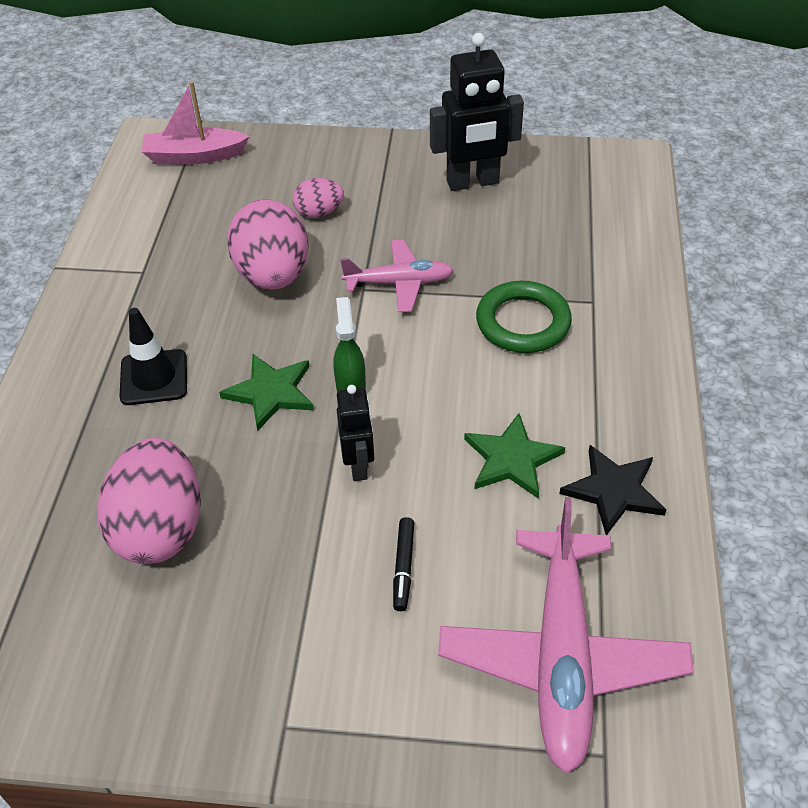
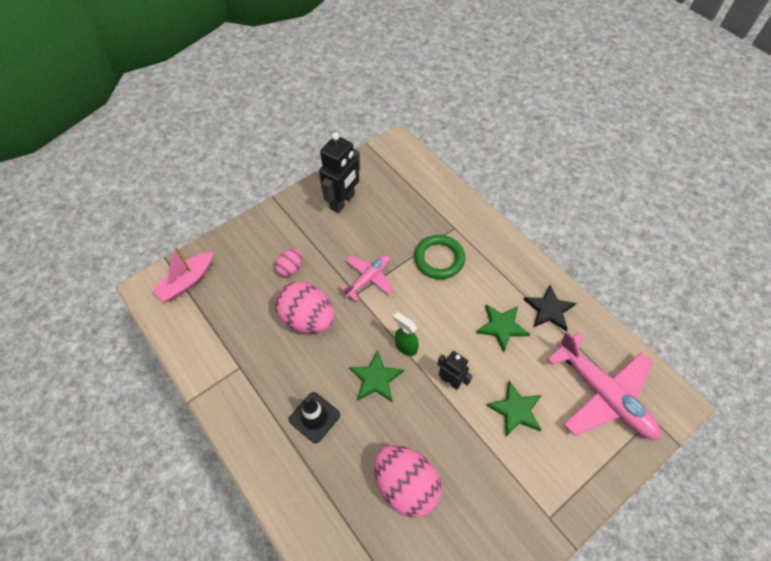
camera: 45 degrees left, 10 degrees up
black marker [393,517,414,611] -> green star [486,381,542,436]

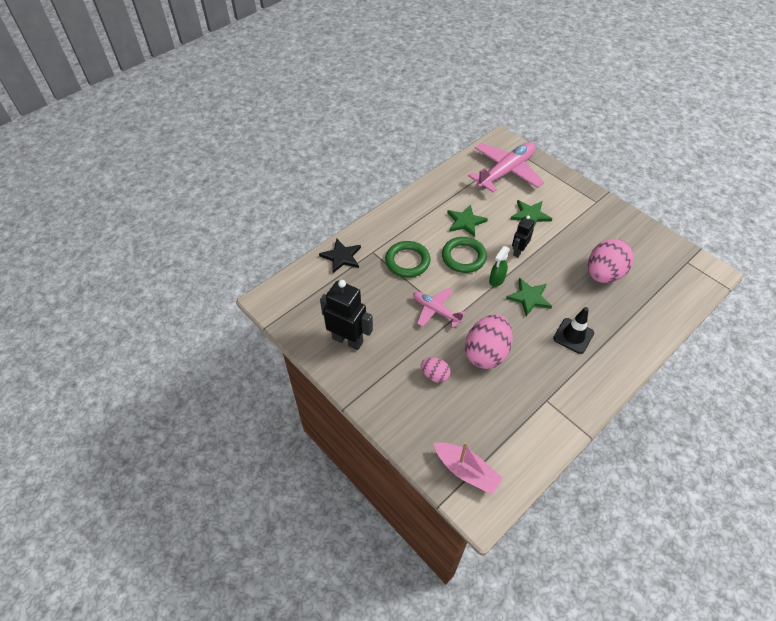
camera: 95 degrees left, 5 degrees down
black star [524,285,576,331] -> black star moved to [319,238,361,273]
none -> green ring [442,237,487,273]

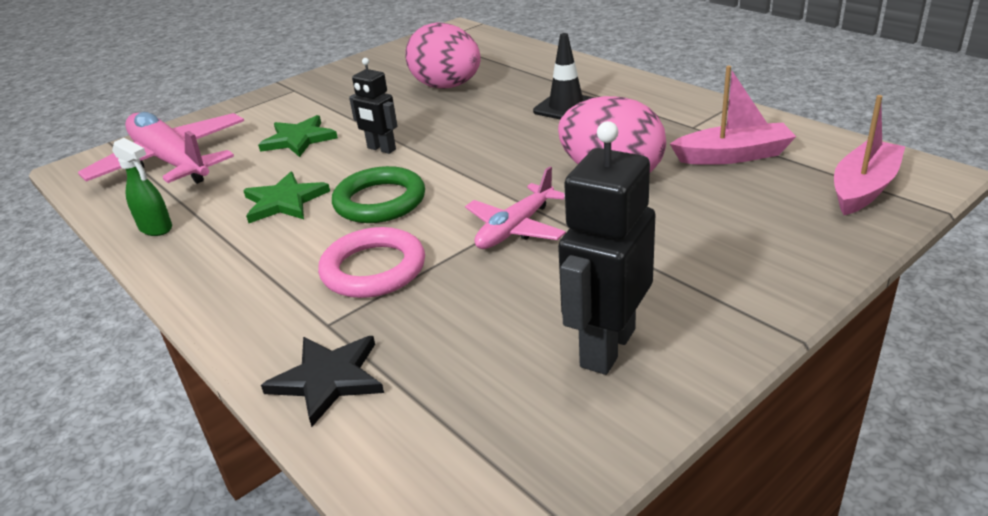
camera: 85 degrees left, 20 degrees down
green ring [385,241,431,277] -> pink ring [318,227,425,298]
pink egg [421,357,451,383] -> none
green spray bottle [489,246,510,287] -> green spray bottle moved to [112,138,172,236]
green star [506,278,552,316] -> none
none -> pink boat [670,66,796,165]

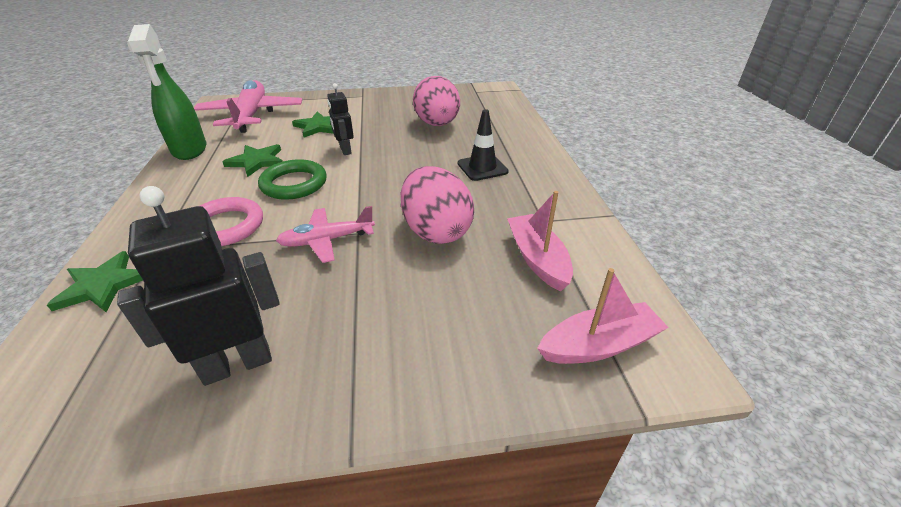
camera: 30 degrees right, 5 degrees up
green spray bottle [112,138,172,236] -> green spray bottle [127,24,206,160], size x1.89
black star [261,336,384,427] -> green star [47,251,143,312]
pink boat [670,66,796,165] -> pink boat turned 135 degrees counterclockwise [507,191,573,292]

